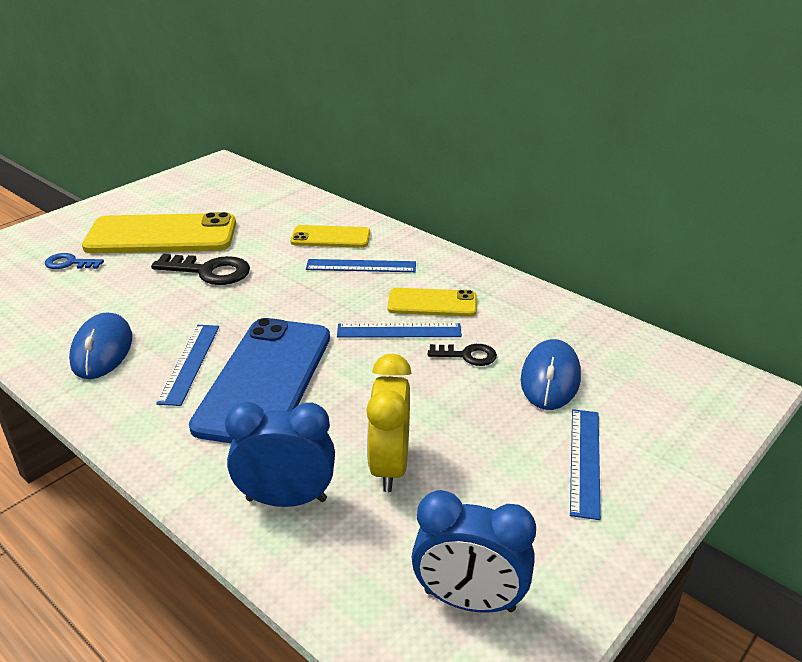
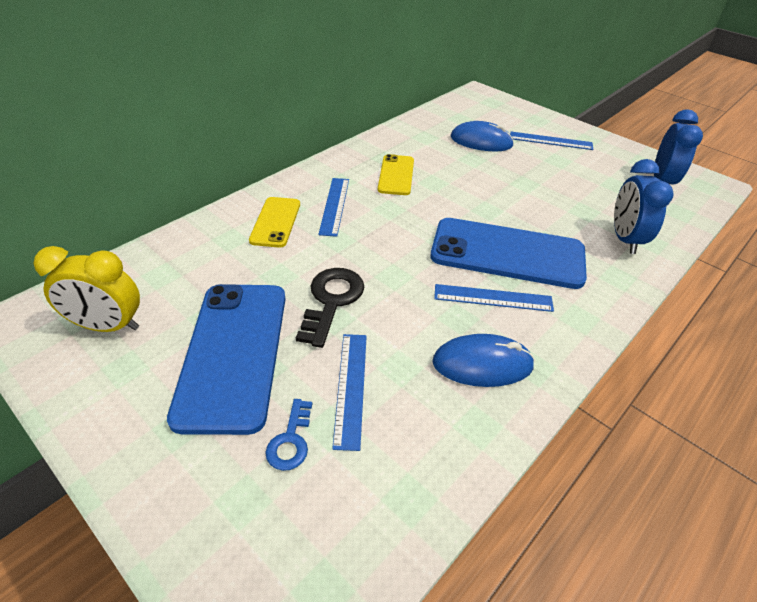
camera: 90 degrees left, 10 degrees up
yellow phone [82,212,236,253] -> blue phone [167,284,286,435]
blue ruler [337,323,462,338] -> blue ruler moved to [332,334,367,451]
yellow clock [366,353,411,492] -> yellow clock moved to [33,246,140,332]
black key [428,344,497,366] -> none

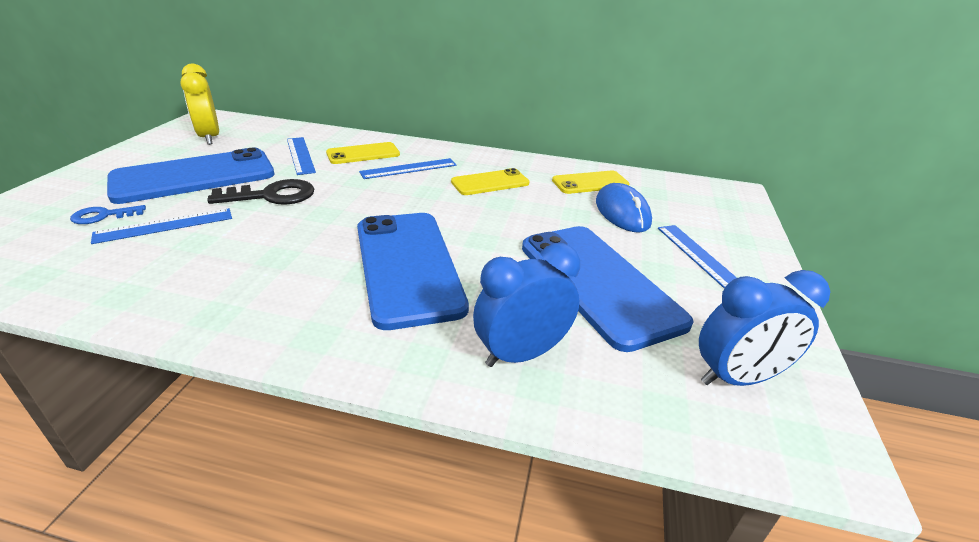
camera: 60 degrees right, 10 degrees down
blue mouse [432,334,535,387] -> none
blue ruler [434,284,554,312] -> blue ruler moved to [287,137,316,175]
none -> blue phone [522,226,693,352]
none -> yellow phone [552,171,630,194]

